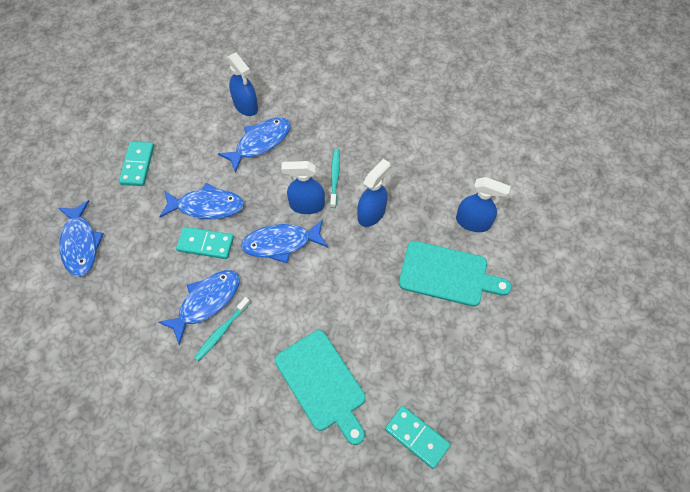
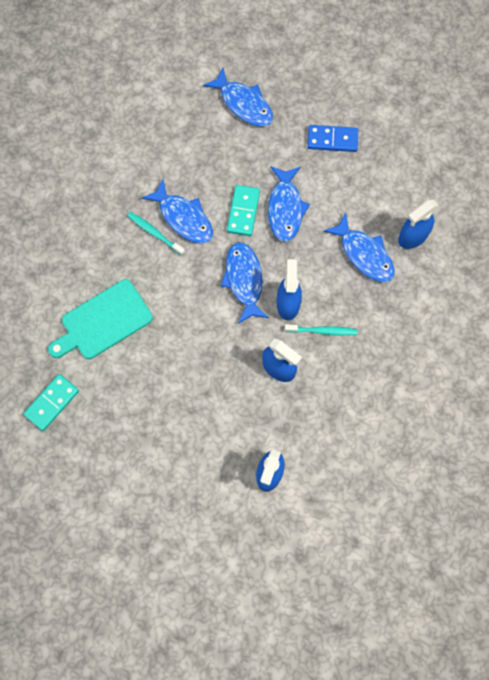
camera: 90 degrees right, 10 degrees up
blue fish [58,200,104,277] -> blue fish turned 120 degrees counterclockwise [203,68,273,127]
turquoise domino [119,141,154,186] -> blue domino [307,125,358,152]
turquoise cutting board [399,241,511,307] -> none

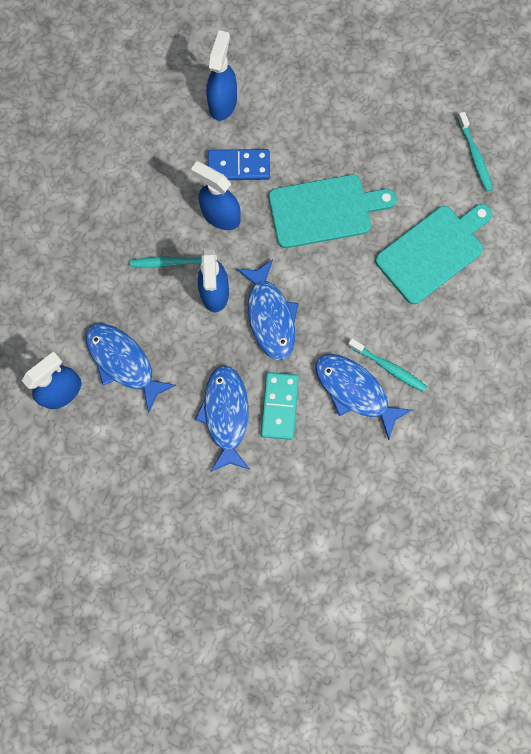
camera: 175 degrees right, 5 degrees up
turquoise domino [23,374,79,431] -> turquoise toothbrush [457,112,493,192]
blue fish [203,68,273,127] -> none
blue domino [307,125,358,152] -> blue domino moved to [208,149,270,180]
none -> turquoise cutting board [269,174,397,248]

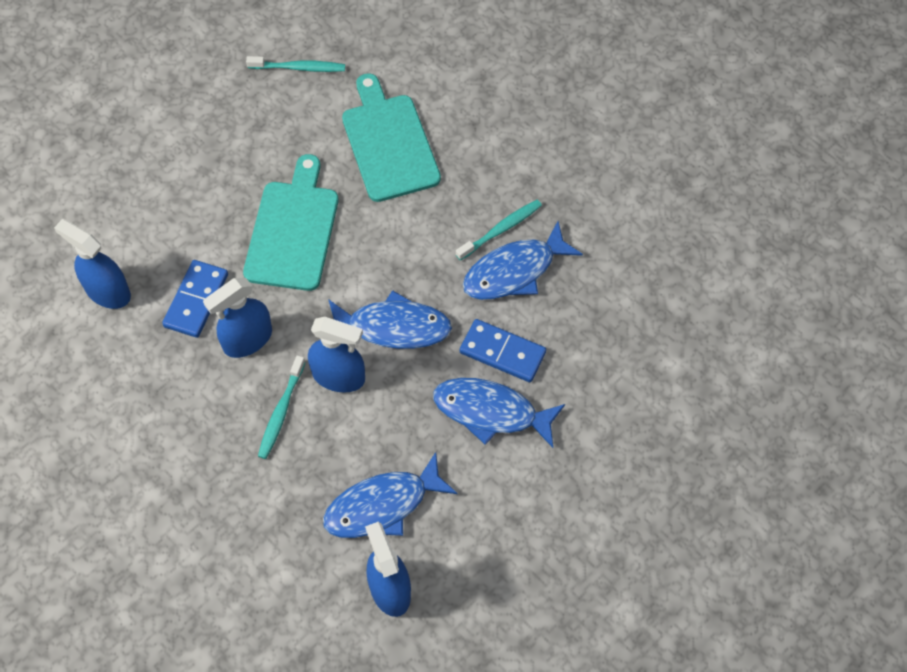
camera: 70 degrees left, 15 degrees down
turquoise domino [261,372,299,440] -> blue domino [460,319,546,382]

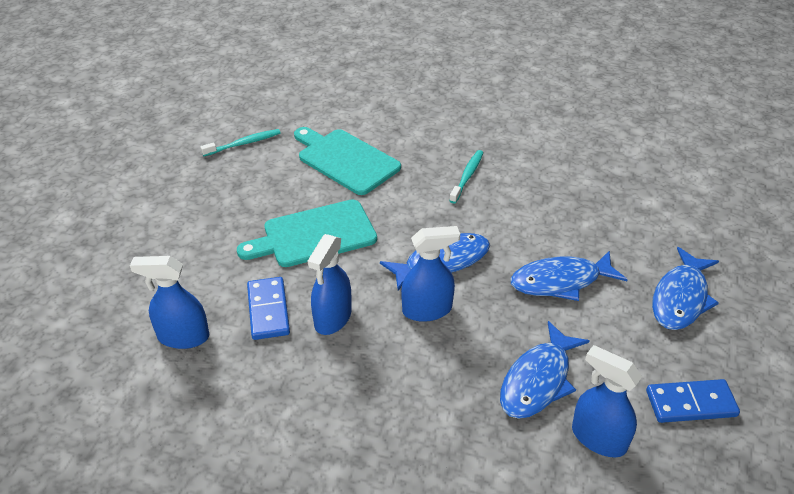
camera: 30 degrees left, 20 degrees down
turquoise cutting board [243,154,338,291] -> turquoise cutting board turned 90 degrees counterclockwise [237,199,377,267]
turquoise toothbrush [258,356,305,459] -> none
blue domino [460,319,546,382] -> blue domino moved to [646,379,740,423]
blue fish [463,221,583,300] -> blue fish moved to [652,247,719,330]

